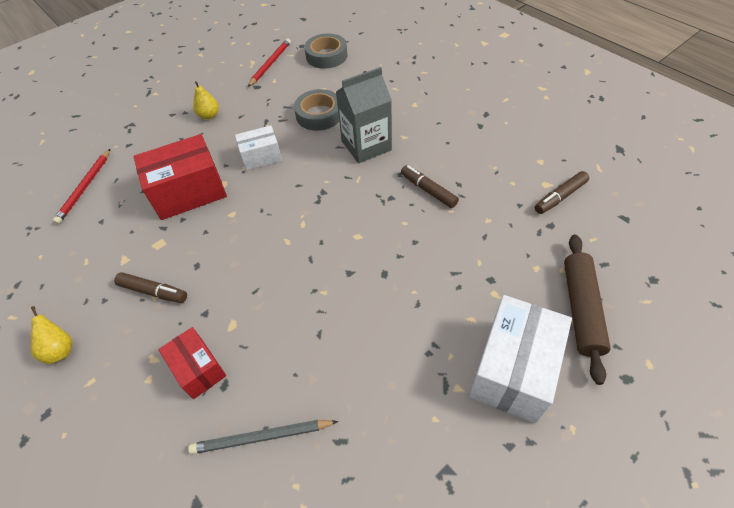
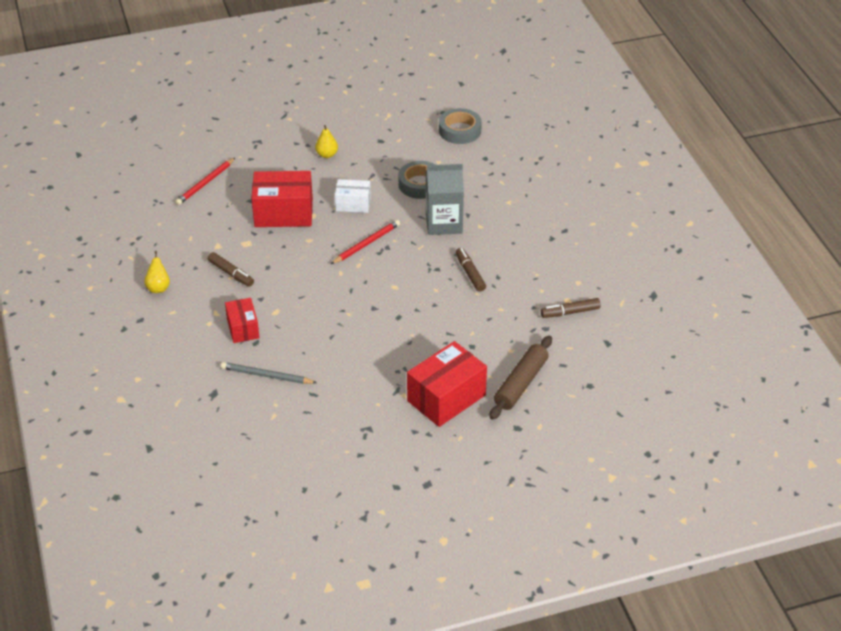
camera: 20 degrees right, 10 degrees down
red pencil [248,38,291,87] -> red pencil moved to [331,220,400,264]
white box [469,295,572,423] -> red box [407,341,487,427]

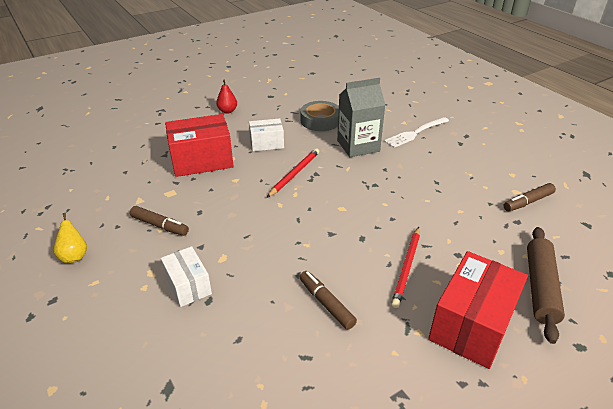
camera: 15 degrees left, 5 degrees down
red pencil [175,158,235,205] -> red pencil moved to [391,227,420,308]
grey pencil [221,362,317,384] -> none
red box [225,298,259,343] -> white box [161,246,212,307]
yellow pear [315,125,338,158] -> red pear [216,80,237,114]
grey tape [439,108,482,144] -> none
brown marker [456,248,486,292] -> brown marker moved to [300,271,357,330]
none -> white fork [384,117,449,148]

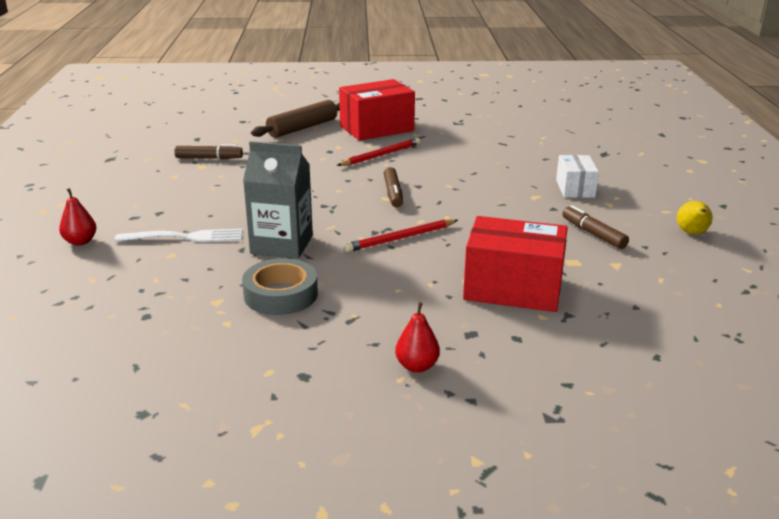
camera: 150 degrees left, 10 degrees down
white box [249,118,284,151] -> none
brown marker [300,271,357,330] -> brown marker moved to [383,167,403,207]
none -> red pear [59,188,96,246]

